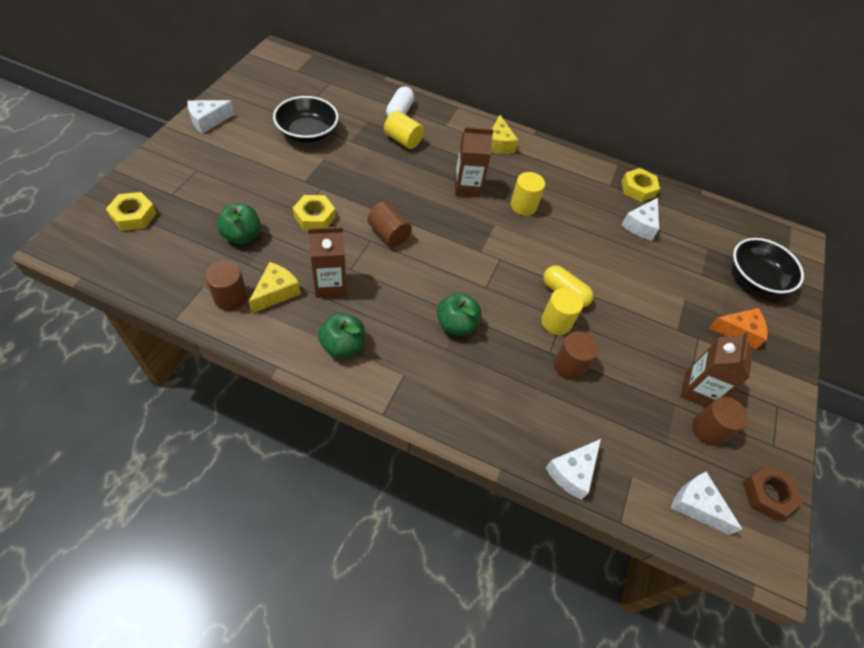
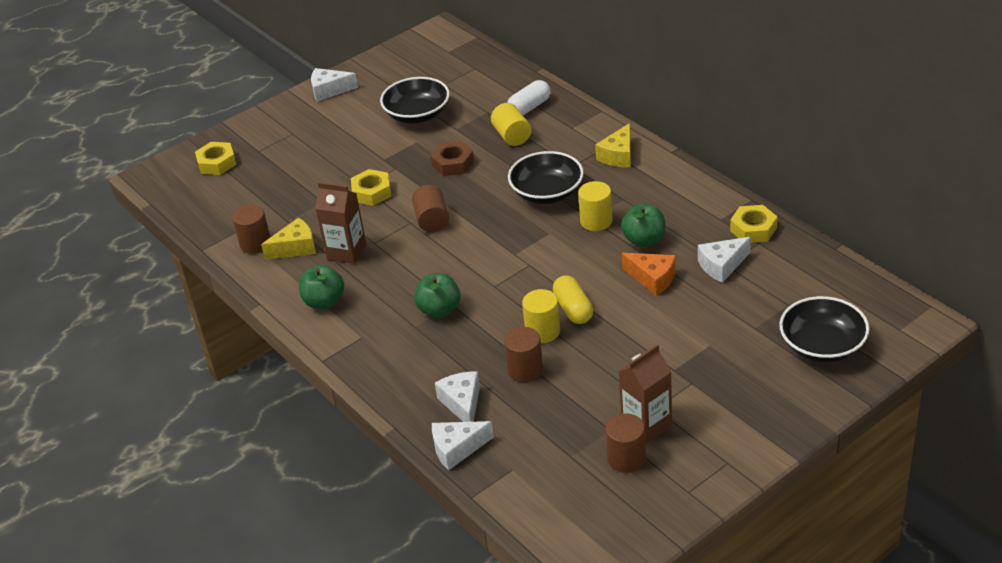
camera: 40 degrees right, 15 degrees down
green apple [217,203,261,244] -> green apple moved to [621,204,666,247]
brown carton [455,127,494,198] -> black bowl [508,151,584,204]
white cheese [671,472,742,535] -> white cheese moved to [435,371,480,422]
orange cheese [708,308,768,350] -> orange cheese moved to [622,253,676,296]
brown nut [743,464,803,521] -> brown nut moved to [430,141,474,176]

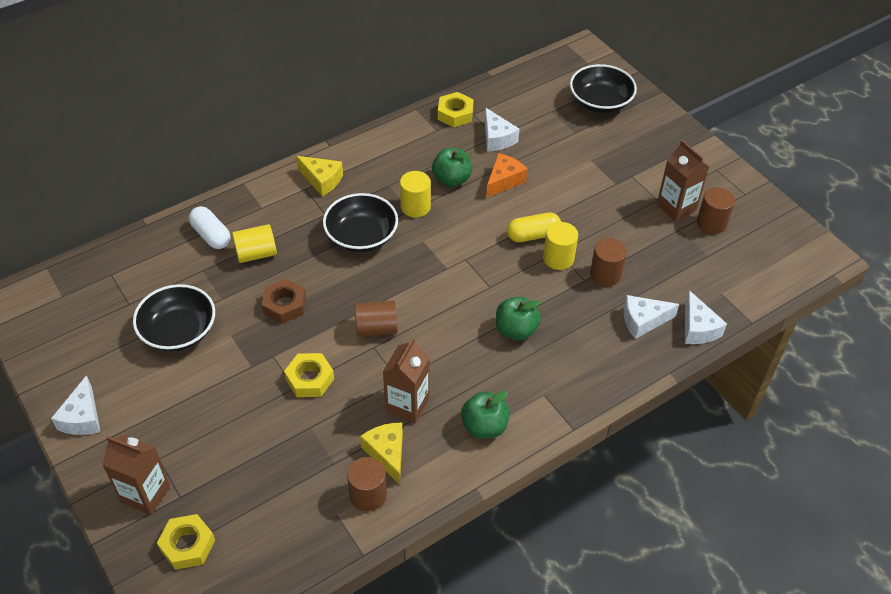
camera: 90 degrees left, 10 degrees up
none -> brown carton [102,435,170,515]

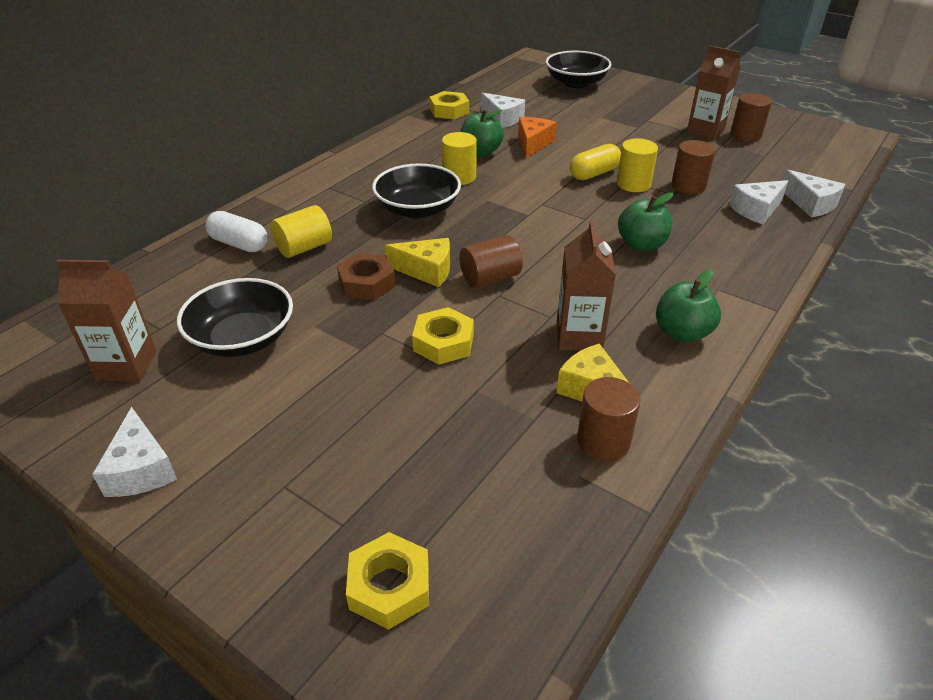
camera: 20 degrees left, 10 degrees down
brown carton [102,435,170,515] -> brown carton moved to [56,260,156,382]
yellow cheese [296,156,343,196] -> yellow cheese moved to [384,238,450,287]

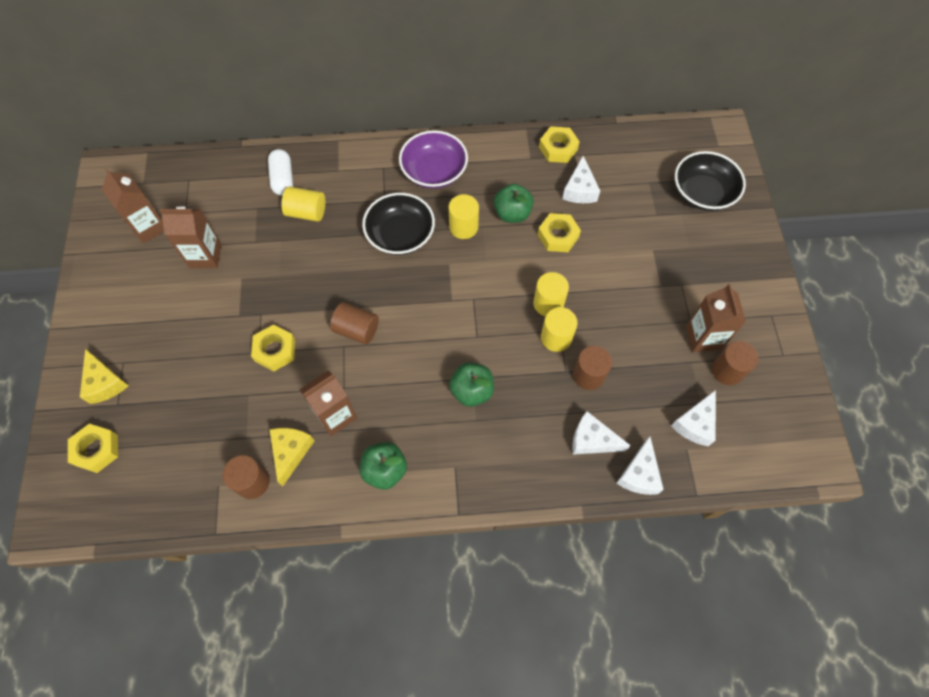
camera: 50 degrees right, 25 degrees up
white cheese [92,407,177,497] -> white cheese moved to [671,390,716,446]
black bowl [177,278,293,357] -> brown carton [159,206,222,268]
brown nut [337,253,396,300] -> none
yellow cheese [384,238,450,287] -> yellow cheese moved to [80,349,128,404]
orange cheese [518,117,556,158] -> yellow nut [538,213,581,252]
yellow capsule [570,144,621,180] -> yellow cylinder [533,272,569,316]
none -> purple bowl [399,130,468,189]

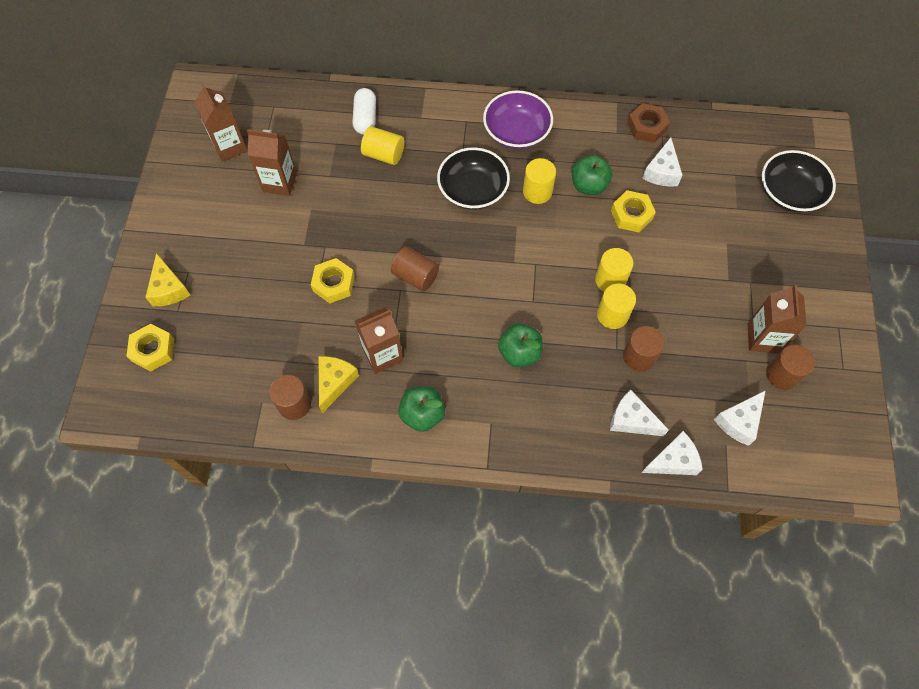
camera: 10 degrees right, 0 degrees up
yellow nut [539,126,580,163] -> brown nut [627,103,670,143]
white cheese [616,436,664,495] -> white cheese turned 135 degrees counterclockwise [641,431,703,475]

